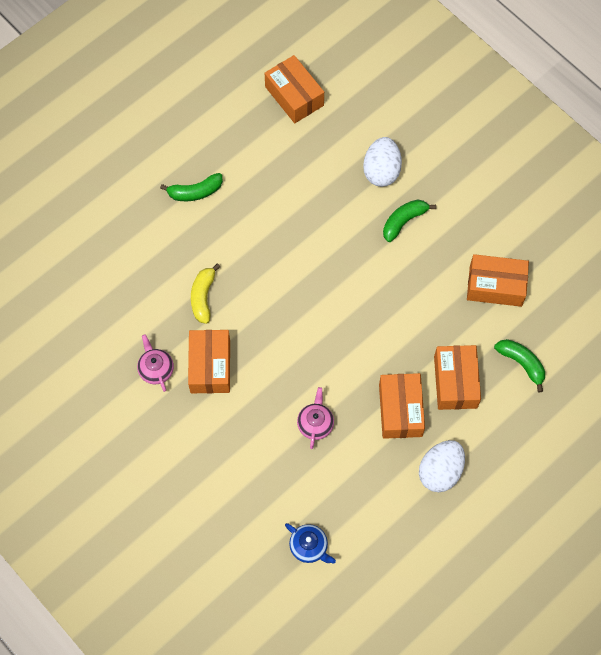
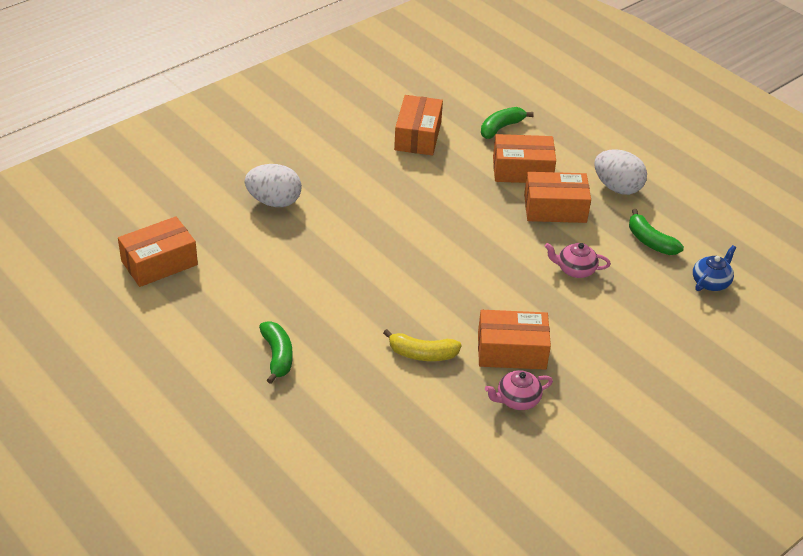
camera: 90 degrees left, 25 degrees down
green banana [383,199,436,242] -> green banana moved to [629,209,684,255]

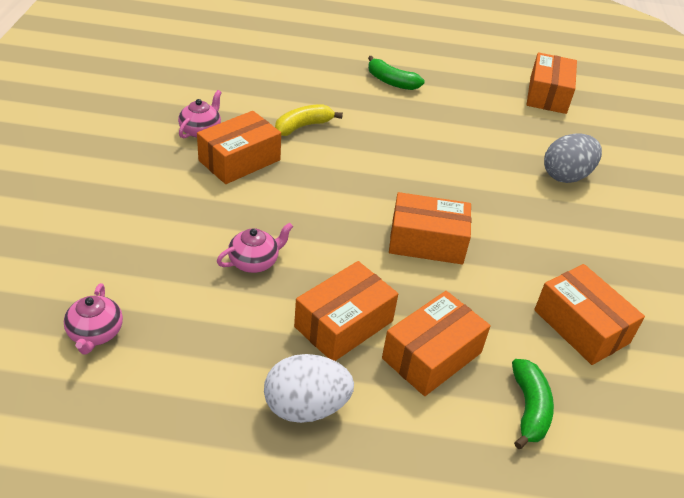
camera: 135 degrees right, 0 degrees up
white egg [245,164,302,207] -> grey egg [544,133,602,183]
green banana [629,209,684,255] -> none
blue teapot [693,245,736,291] -> pink teapot [64,283,123,354]
none -> orange box [389,192,471,264]

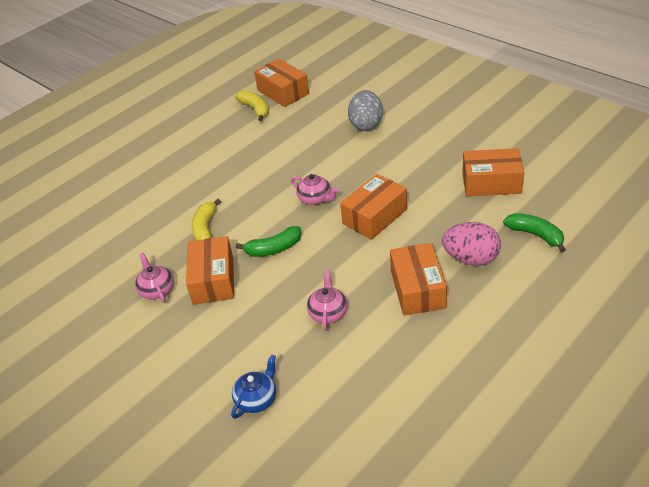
camera: 45 degrees left, 0 degrees up
pink teapot [64,283,123,354] -> pink teapot moved to [291,174,338,205]
white egg [264,354,354,423] -> none
green banana [368,56,425,90] -> green banana moved to [236,226,302,257]
orange box [382,291,491,396] -> pink egg [442,222,501,266]
none -> blue teapot [231,355,276,419]
none -> yellow banana [235,90,269,121]

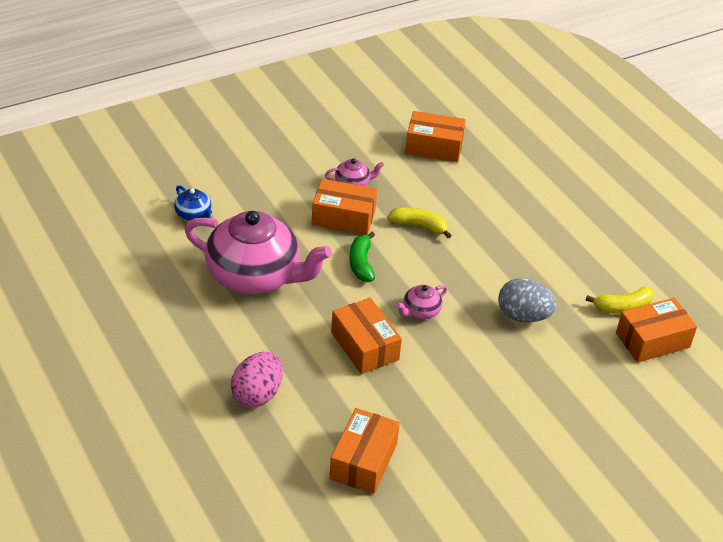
camera: 100 degrees right, 0 degrees up
pink teapot [307,270,347,331] -> pink teapot [184,211,332,294], size x2.43
grey egg [348,90,383,131] -> grey egg moved to [498,278,557,322]
orange box [390,243,447,315] -> orange box moved to [405,111,466,162]
green banana [503,213,566,252] -> none

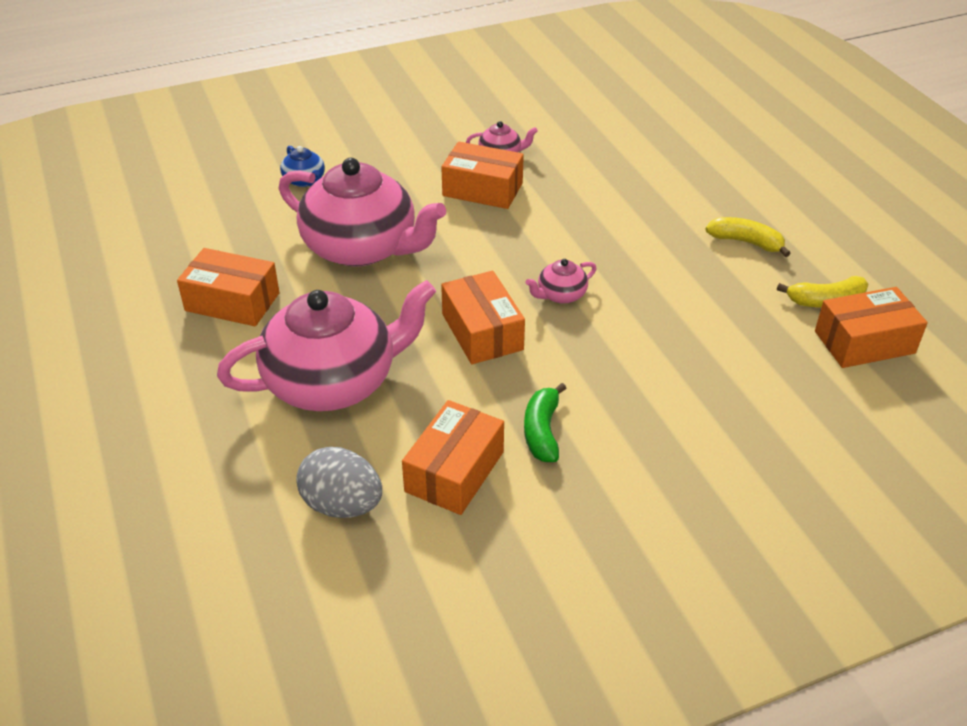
camera: 10 degrees right, 0 degrees up
pink egg [231,352,283,407] -> pink teapot [217,280,436,411]
green banana [350,232,375,282] -> green banana moved to [524,383,567,462]
yellow banana [388,207,452,238] -> yellow banana moved to [705,217,791,257]
orange box [405,111,466,162] -> orange box moved to [177,248,280,326]
grey egg [498,278,557,322] -> grey egg moved to [296,447,382,518]

